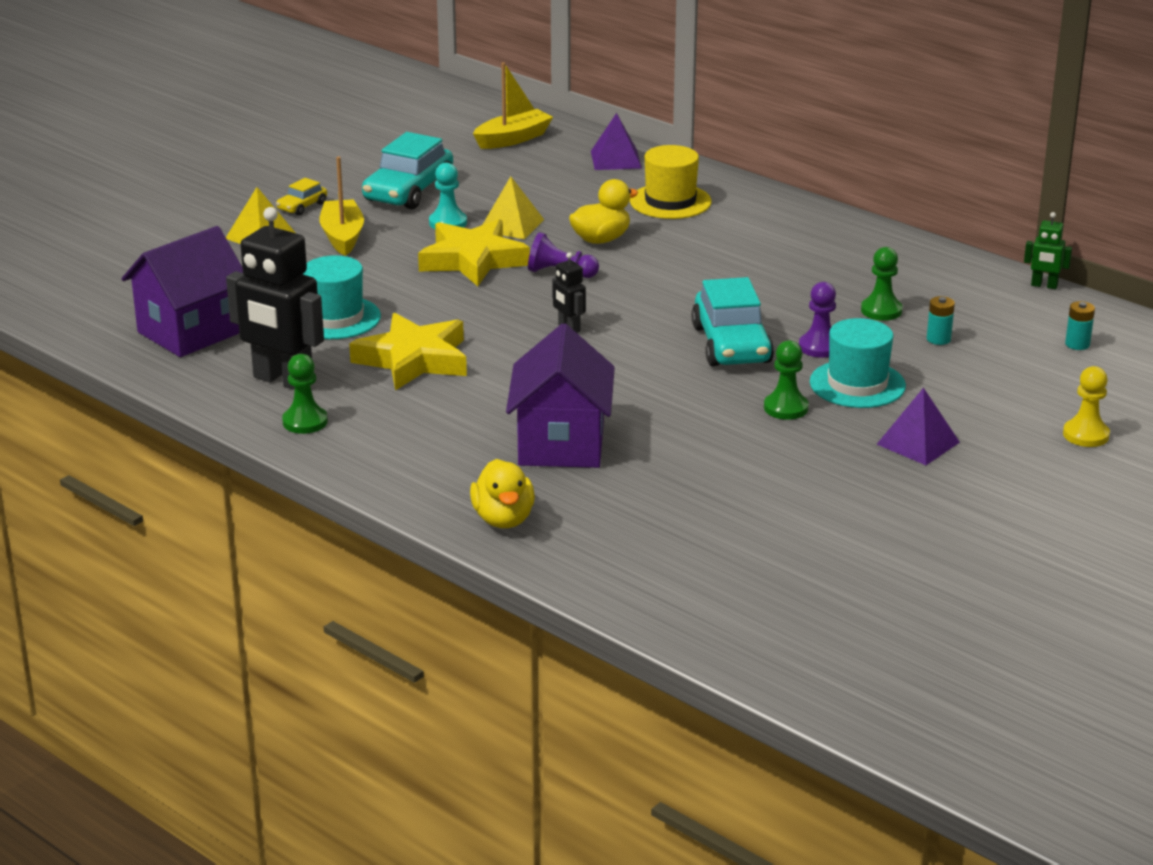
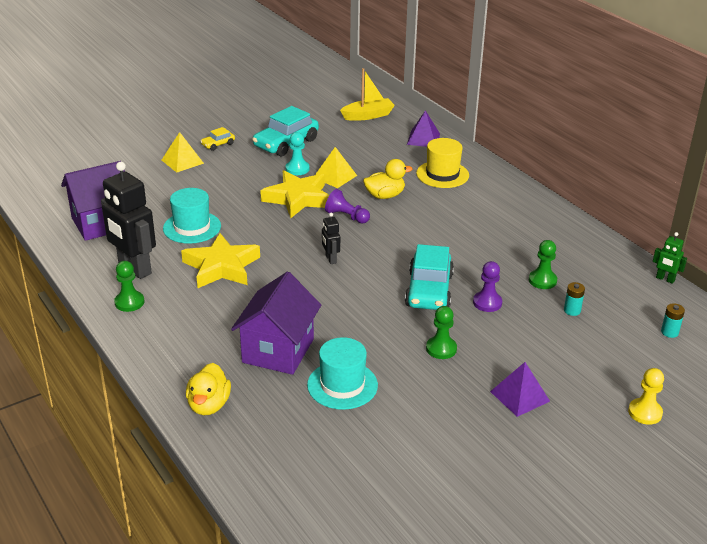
camera: 15 degrees right, 5 degrees up
yellow boat [320,156,364,256] -> none
turquoise hat [810,318,906,408] -> turquoise hat moved to [307,337,378,410]

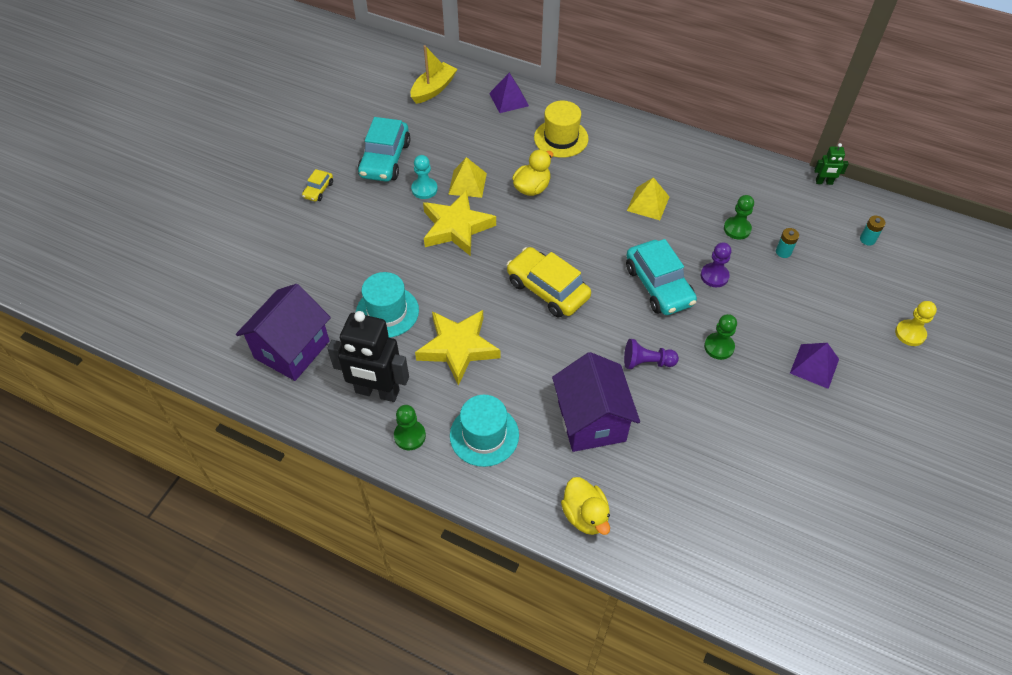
camera: 30 degrees left, 20 degrees up
yellow pyramid [162,132,204,173] -> yellow pyramid moved to [627,177,669,220]
turquoise hat [307,337,378,410] -> turquoise hat moved to [450,395,519,467]
black robot [322,213,340,264] -> yellow car [507,247,591,318]
purple pawn [325,189,370,224] -> purple pawn moved to [624,339,679,369]

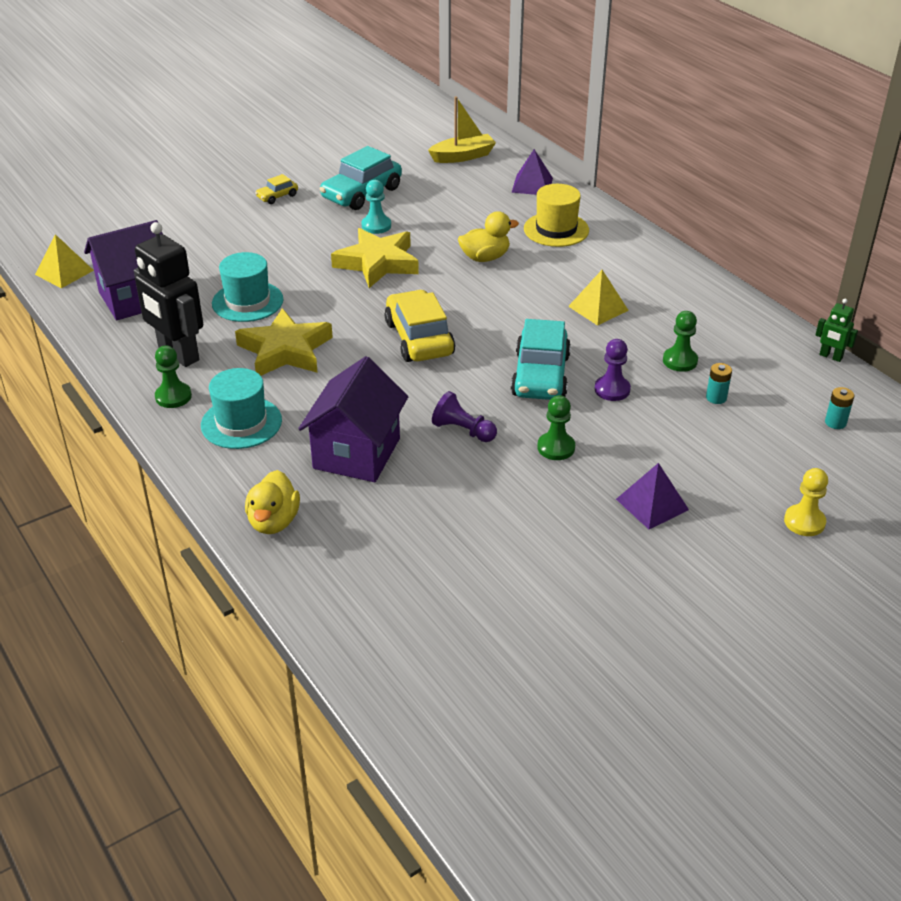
camera: 30 degrees right, 15 degrees down
yellow pyramid [448,157,487,198] -> yellow pyramid moved to [35,234,94,288]

